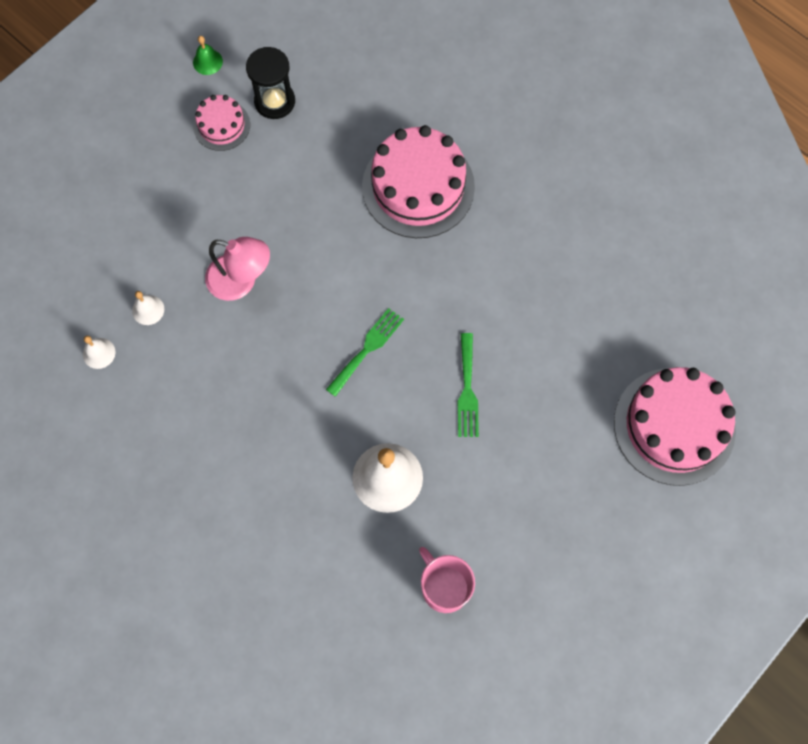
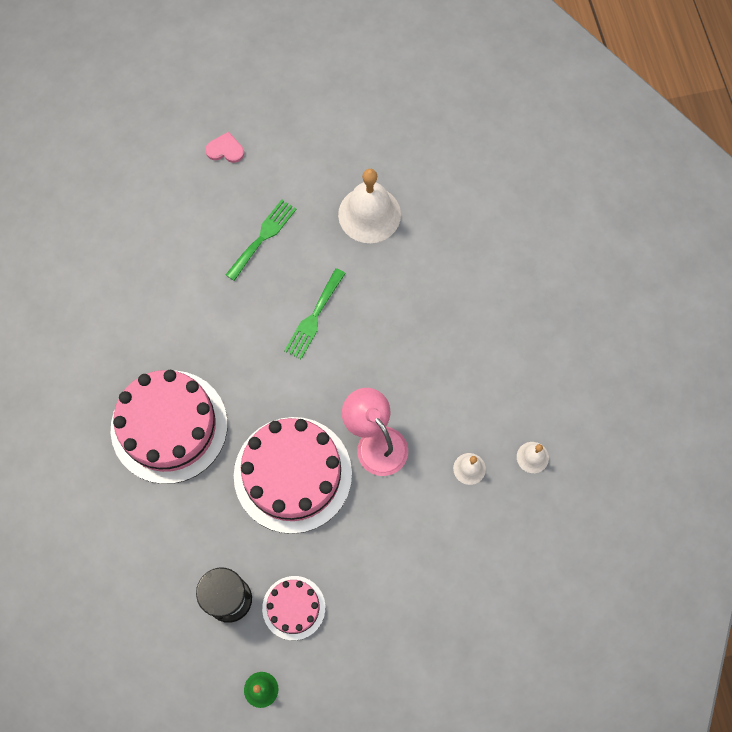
camera: 145 degrees left, 0 degrees up
green fork [326,308,404,397] -> green fork turned 45 degrees counterclockwise [284,268,346,359]
pink mug [419,547,475,613] -> none
pink cake [614,367,736,486] -> pink cake moved to [234,417,352,534]
none -> pink heart [205,132,244,163]

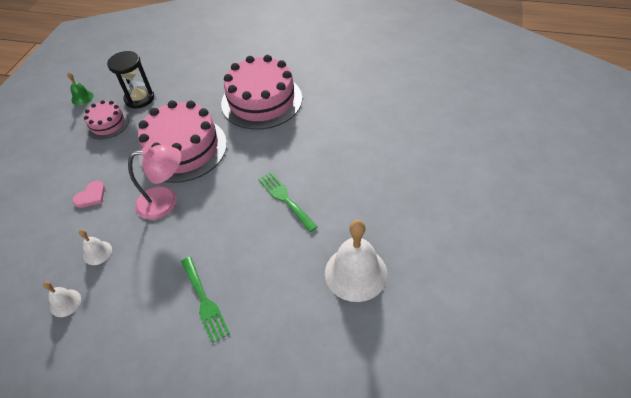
camera: 120 degrees right, 20 degrees down
pink heart [205,132,244,163] -> pink heart moved to [73,181,105,208]
green fork [226,200,297,281] -> green fork moved to [181,257,230,343]

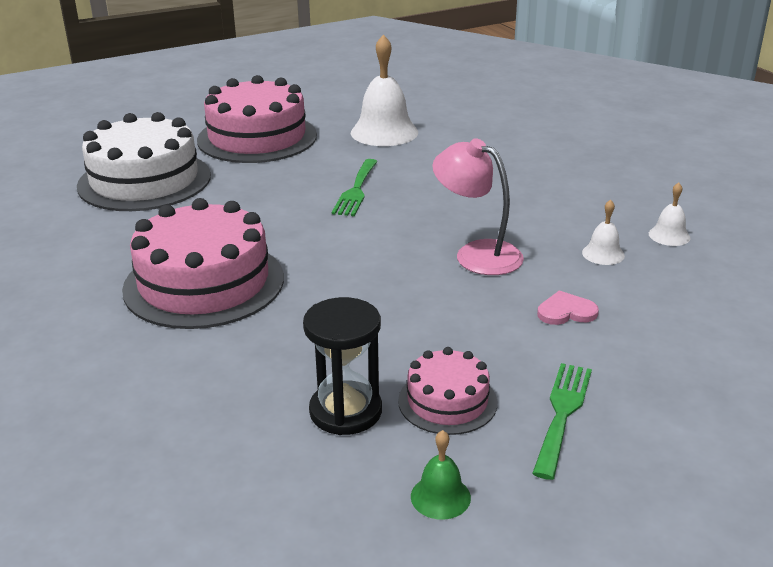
camera: 135 degrees left, 20 degrees down
pink cake [138,100,227,183] -> pink cake moved to [197,75,317,163]
green fork [181,257,230,343] -> green fork moved to [532,363,592,480]
none -> white cake [77,112,211,211]

